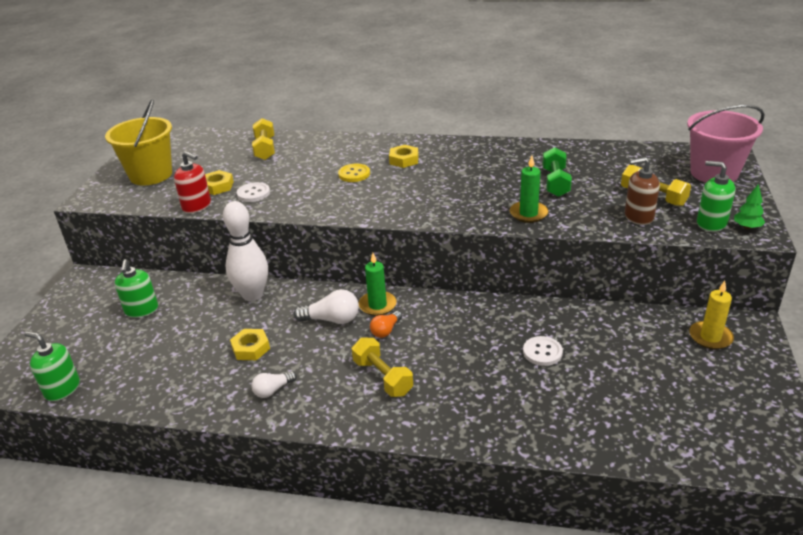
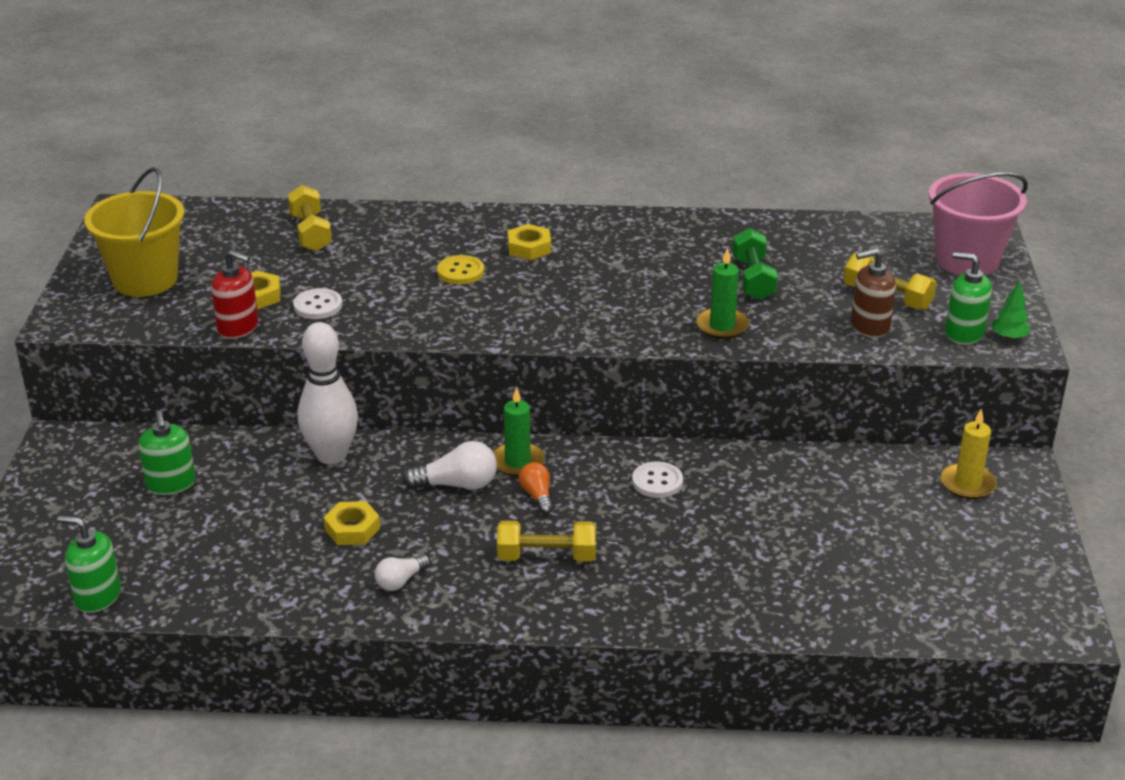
camera: 10 degrees left, 0 degrees up
yellow dumbbell [352,338,413,397] -> yellow dumbbell turned 45 degrees counterclockwise [497,521,596,562]
orange light bulb [370,311,402,338] -> orange light bulb turned 135 degrees clockwise [519,462,553,514]
white button [523,336,563,366] -> white button moved to [632,461,683,498]

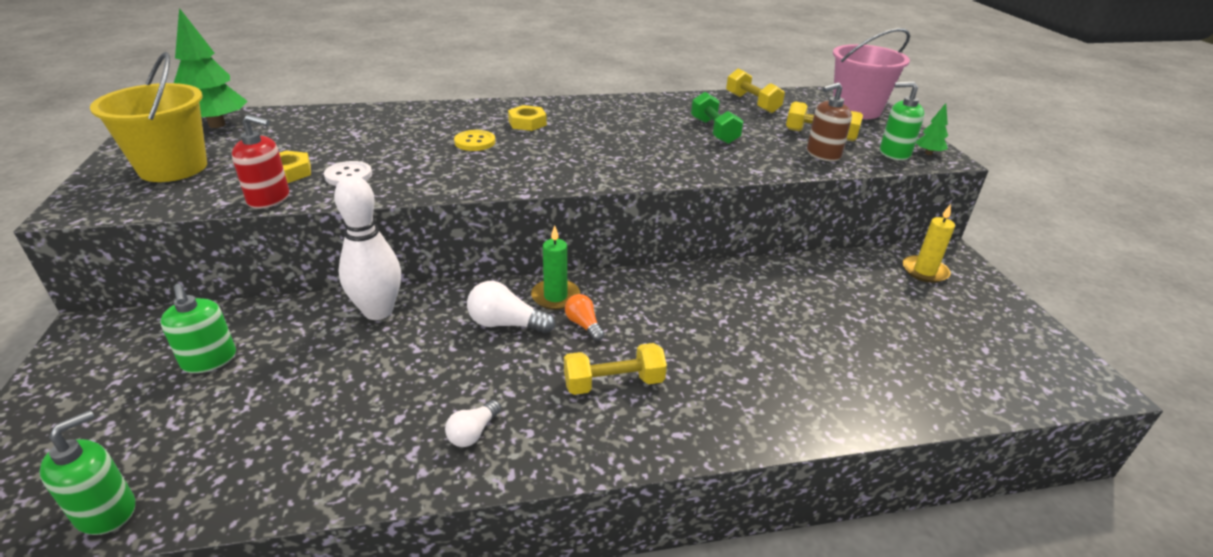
camera: 15 degrees left, 0 degrees up
green soap dispenser [57,516,121,613] -> green soap dispenser turned 120 degrees clockwise [39,410,135,535]
yellow dumbbell [288,185,332,251] -> yellow dumbbell moved to [726,68,785,113]
yellow nut [324,501,380,545] -> none
white light bulb [403,441,497,490] -> white light bulb turned 150 degrees counterclockwise [467,281,555,333]
white button [632,461,683,498] -> none
green candle [696,248,749,339] -> none
none -> green tree [174,8,247,128]

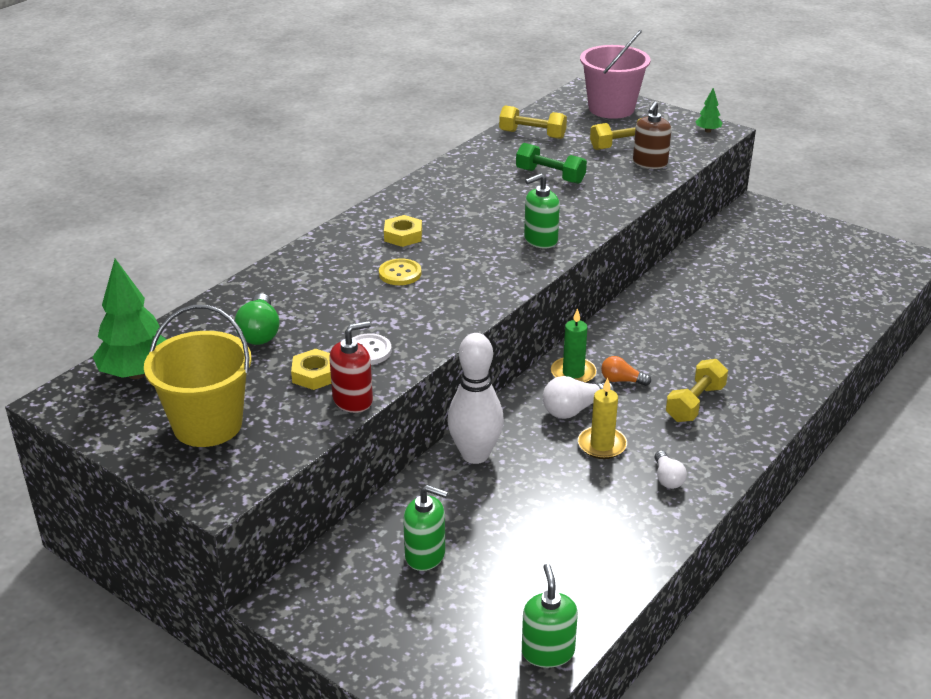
camera: 40 degrees left, 0 degrees up
green soap dispenser [880,82,925,160] -> green soap dispenser moved to [524,173,560,249]
yellow candle [903,204,955,283] -> yellow candle moved to [578,378,627,459]
none -> green light bulb [235,293,280,345]

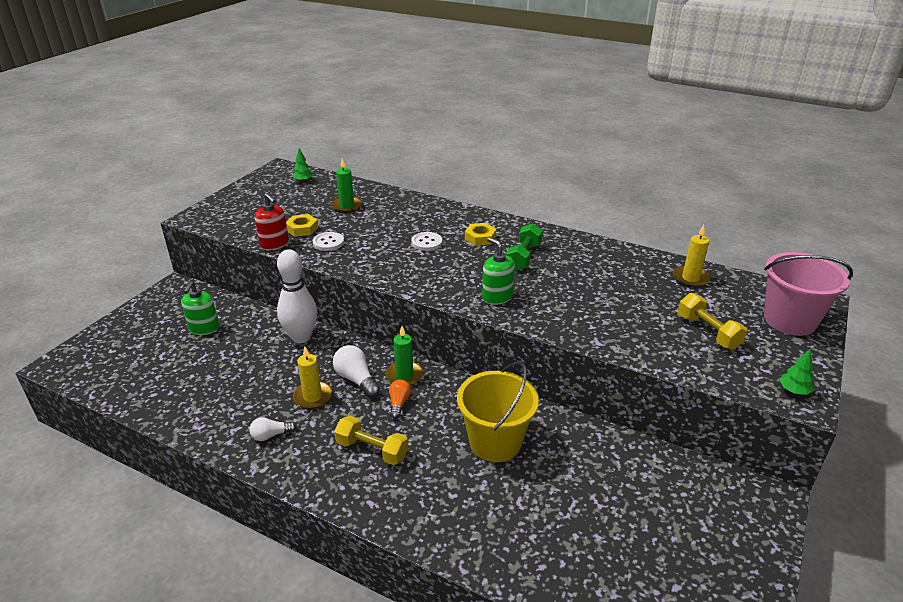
camera: 80 degrees right, 0 degrees up
green tree [93,259,167,379] -> green tree [292,149,313,182], size x0.47
yellow bucket [144,305,252,447] -> yellow bucket moved to [457,361,539,462]
green light bulb [235,293,280,345] -> green candle [331,158,362,213]
yellow button [379,258,421,285] -> white button [411,232,442,251]
yellow dumbbell [499,106,567,139] -> yellow candle [673,225,710,287]
green dumbbell [516,143,587,184] -> green dumbbell moved to [506,223,543,271]
green soap dispenser [522,564,578,668] -> none
brown soap dispenser [633,101,671,169] -> none

